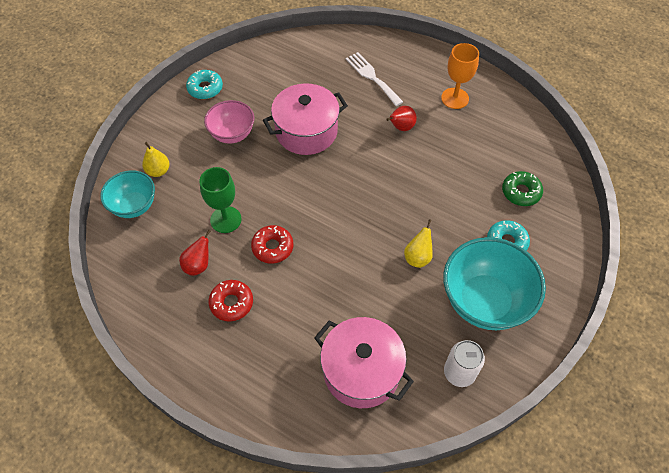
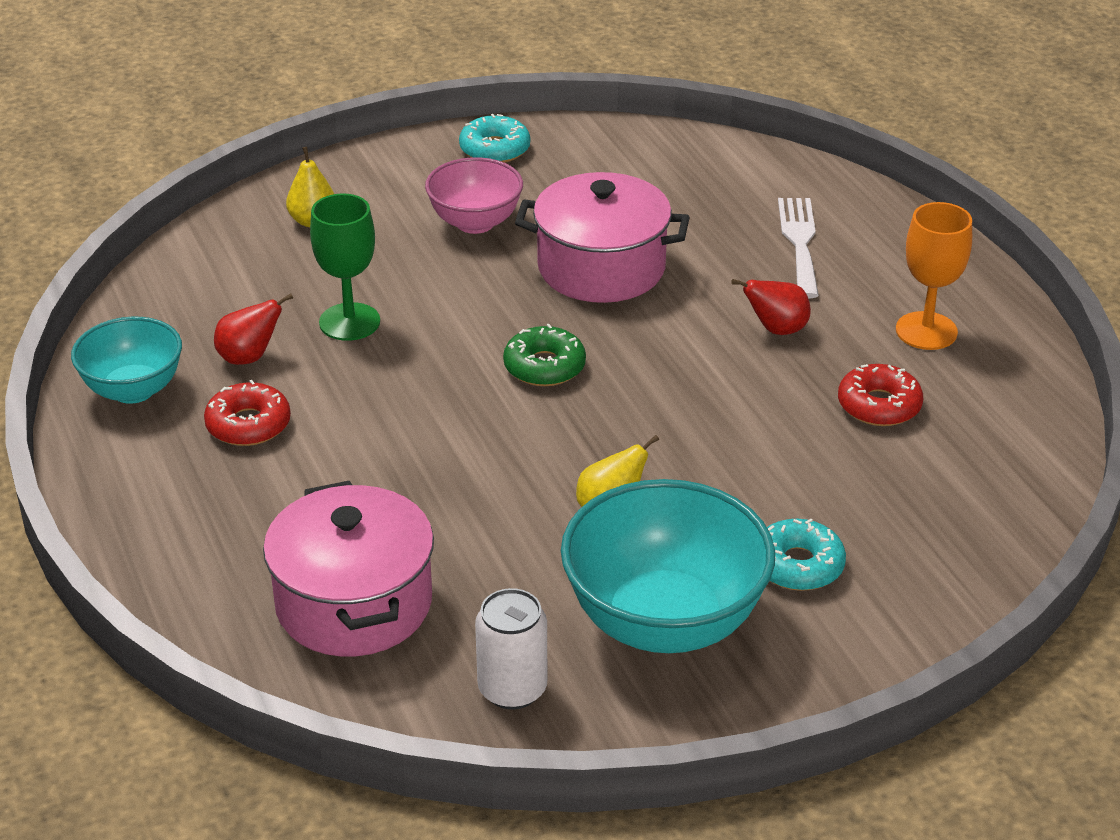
camera: 35 degrees right, 20 degrees down
turquoise bowl [100,170,155,218] -> turquoise bowl moved to [71,317,182,404]
red donut [251,225,293,264] -> red donut moved to [838,364,923,426]
green donut [502,171,543,206] -> green donut moved to [503,324,586,386]

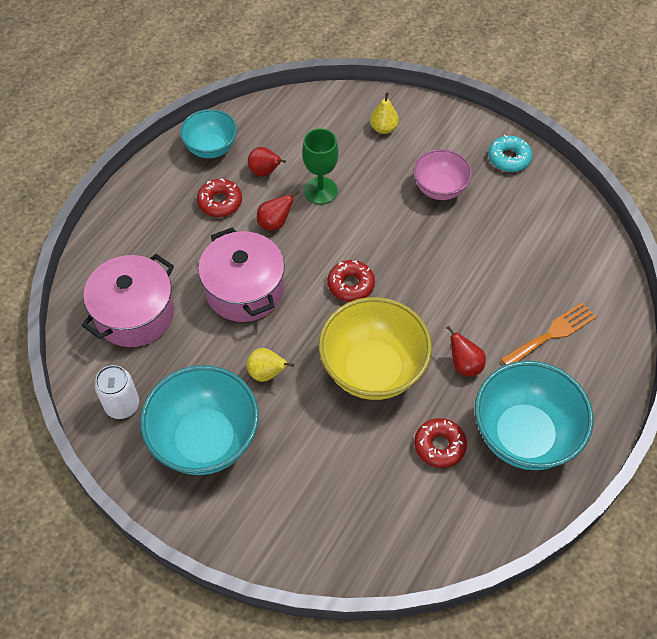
camera: 55 degrees right, 20 degrees up
green donut [503,324,586,386] -> red donut [327,260,375,302]
pink pot [515,172,690,303] -> pink pot moved to [198,227,285,322]
turquoise donut [767,519,846,591] -> none
white fork [778,198,819,298] -> orange fork [501,302,596,365]
orange goblet [896,202,972,350] -> turquoise bowl [475,361,594,470]
none -> red pear [257,191,300,231]
none -> yellow bowl [319,297,432,400]

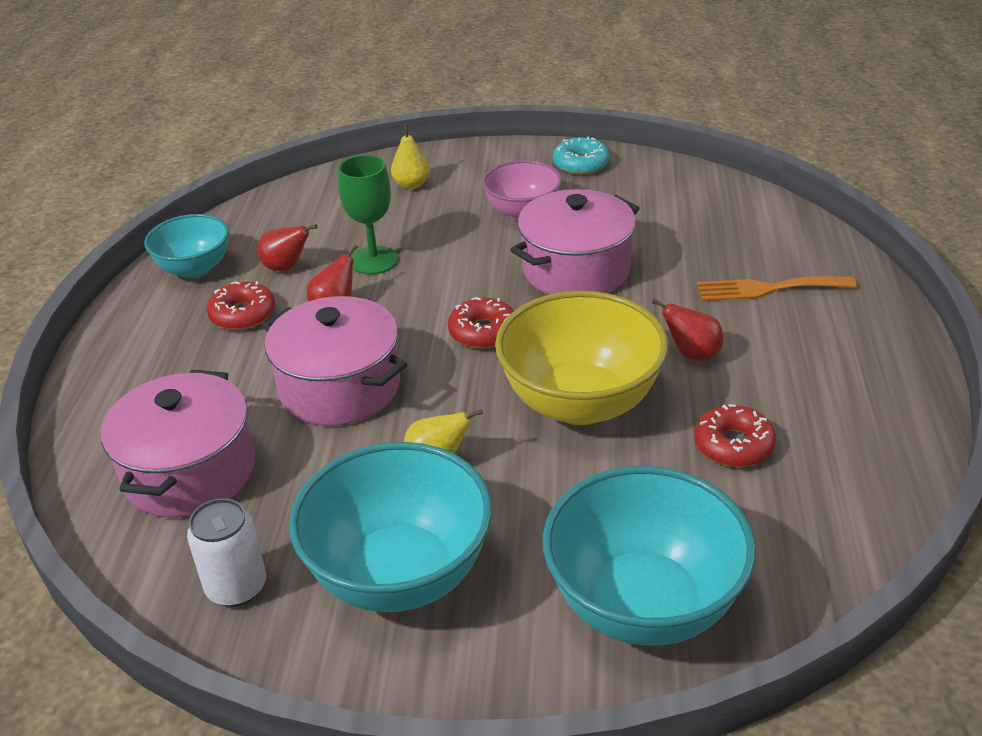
camera: 25 degrees left, 20 degrees down
turquoise bowl [475,361,594,470] -> turquoise bowl moved to [543,466,756,646]
orange fork [501,302,596,365] -> orange fork turned 120 degrees counterclockwise [697,276,857,301]
none -> pink pot [511,189,639,295]

